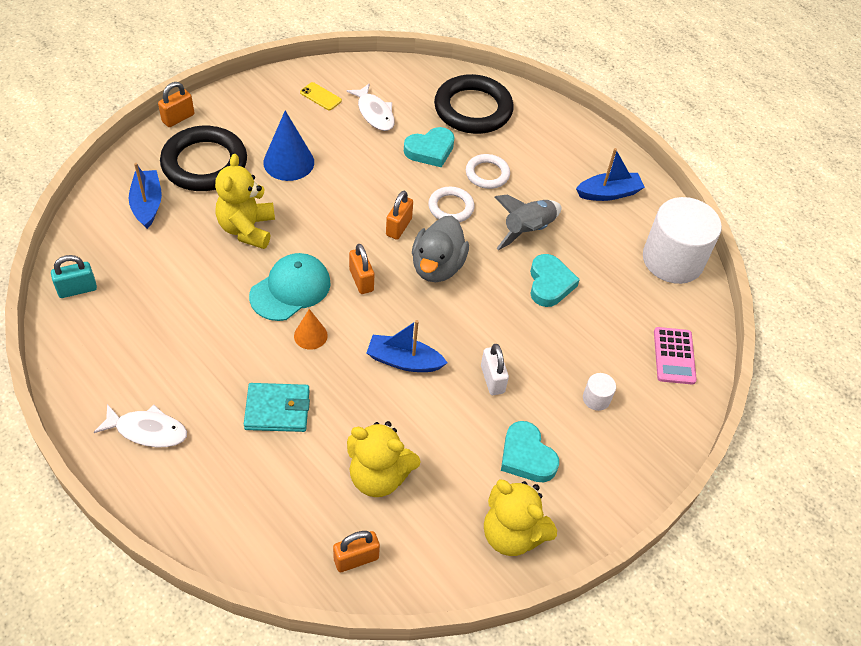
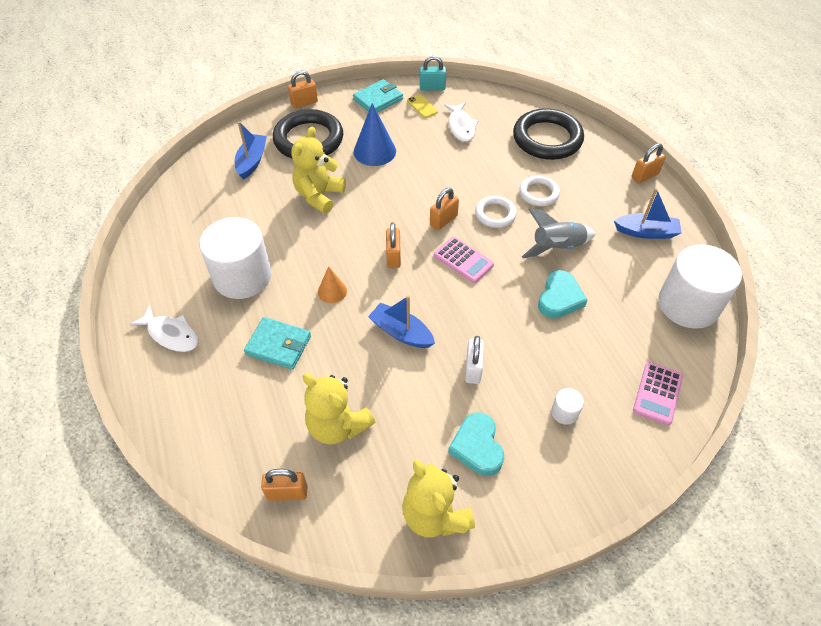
camera: 25 degrees right, 0 degrees up
turquoise padlock [51,255,97,298] -> turquoise padlock moved to [420,56,446,91]
turquoise cap [249,253,331,321] -> none
turquoise heart [404,127,455,168] -> none
grey duck [412,216,469,282] -> pink calculator [434,237,494,283]
none -> white cylinder [199,217,272,299]
none -> turquoise wallet [353,79,403,113]
none -> orange padlock [632,143,666,183]

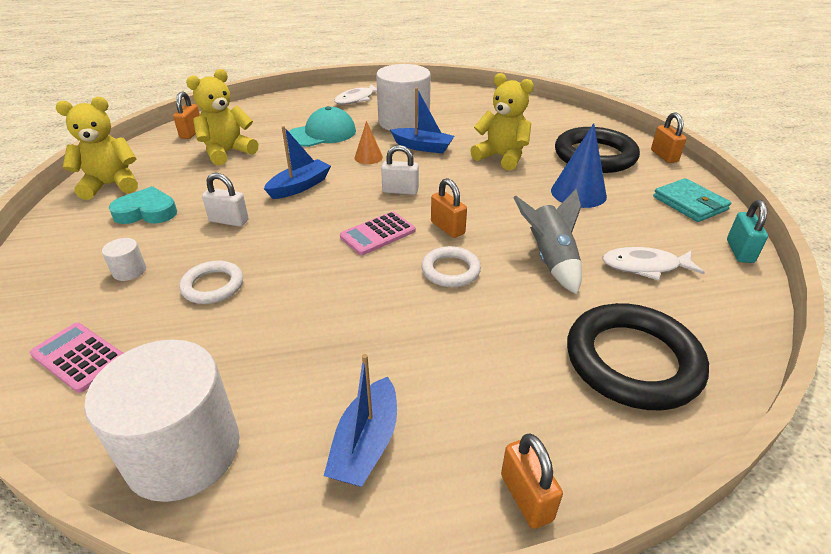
camera: 100 degrees right, 15 degrees down
blue boat [235,121,267,180] -> blue boat moved to [390,87,454,154]
turquoise wallet [244,317,311,370] -> turquoise cap [286,106,356,147]
orange padlock [386,223,401,268] -> white padlock [381,145,419,195]
yellow phone [407,94,438,118] -> none
white ring [519,176,560,206] -> white ring moved to [179,261,243,304]
grey rocket [522,208,596,258] -> grey rocket moved to [513,189,582,294]
turquoise heart [538,270,587,319] -> none

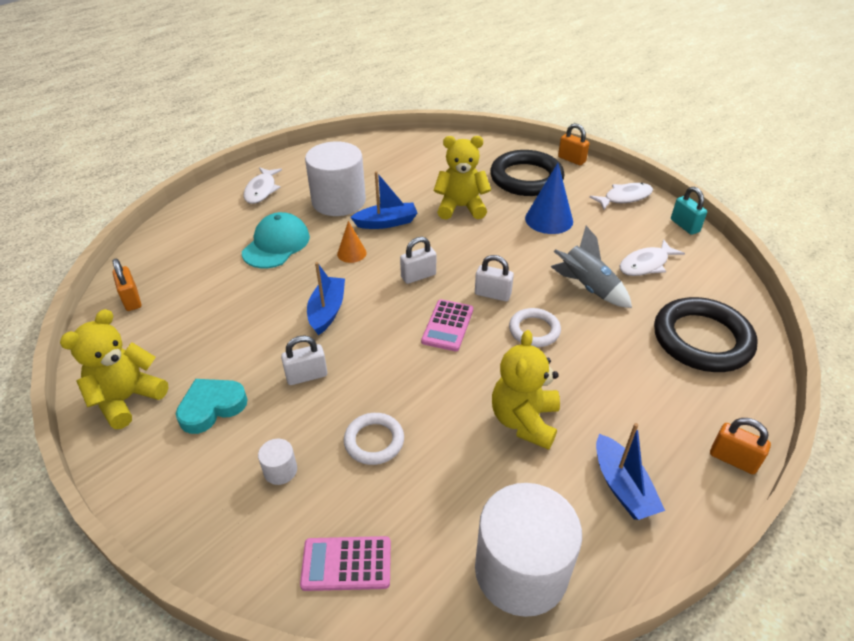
camera: 35 degrees left, 5 degrees up
yellow teddy bear [186,69,258,165] -> yellow teddy bear moved to [492,330,560,450]
orange padlock [431,178,467,238] -> white padlock [475,255,514,301]
turquoise wallet [653,178,731,222] -> white fish [589,183,653,210]

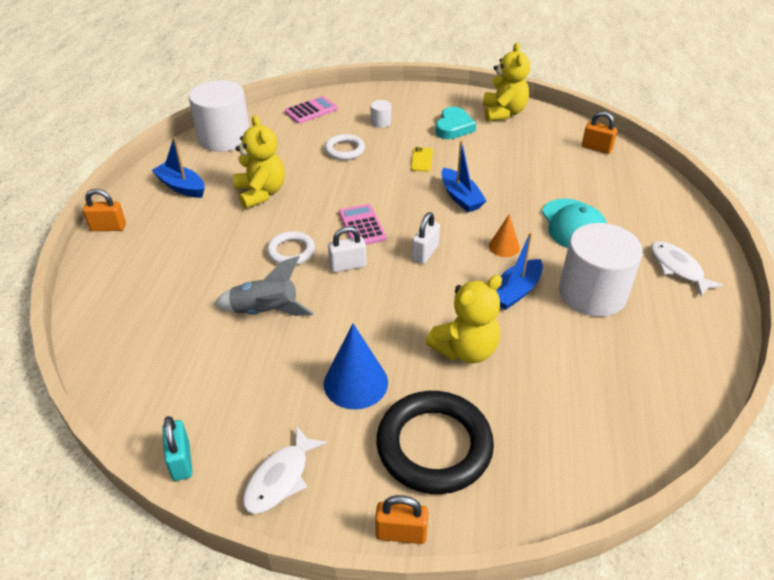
camera: 145 degrees right, 0 degrees up
white padlock [281,335,327,385] -> yellow phone [411,147,433,172]
white fish [620,239,685,276] -> none
black ring [654,297,758,372] -> none
turquoise padlock [671,187,707,235] -> turquoise padlock turned 45 degrees clockwise [162,416,192,481]

